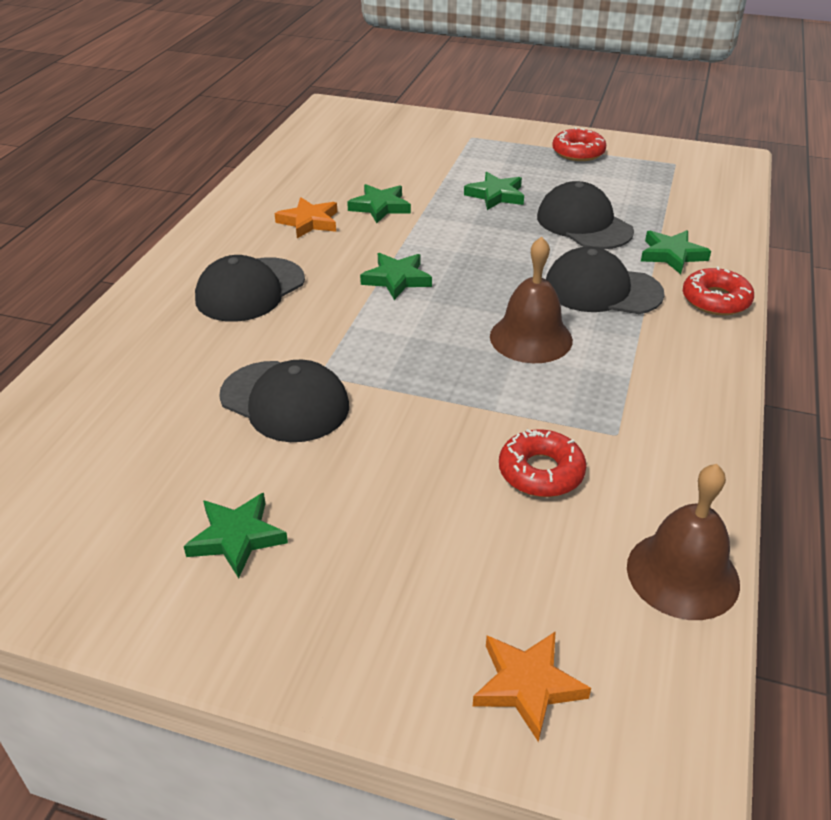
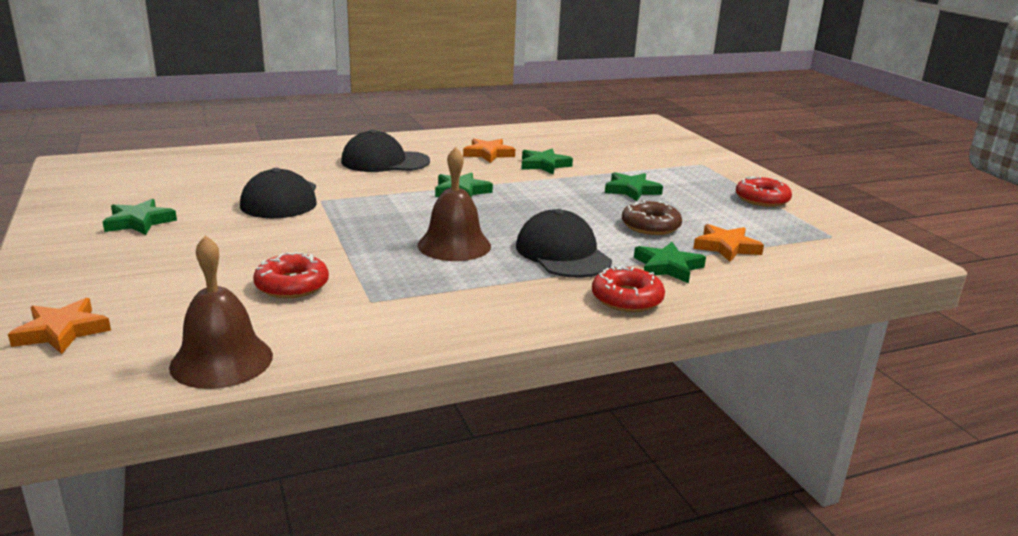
camera: 50 degrees right, 15 degrees down
black cap [537,181,634,249] -> brown donut [622,201,682,235]
none -> orange star [693,224,764,262]

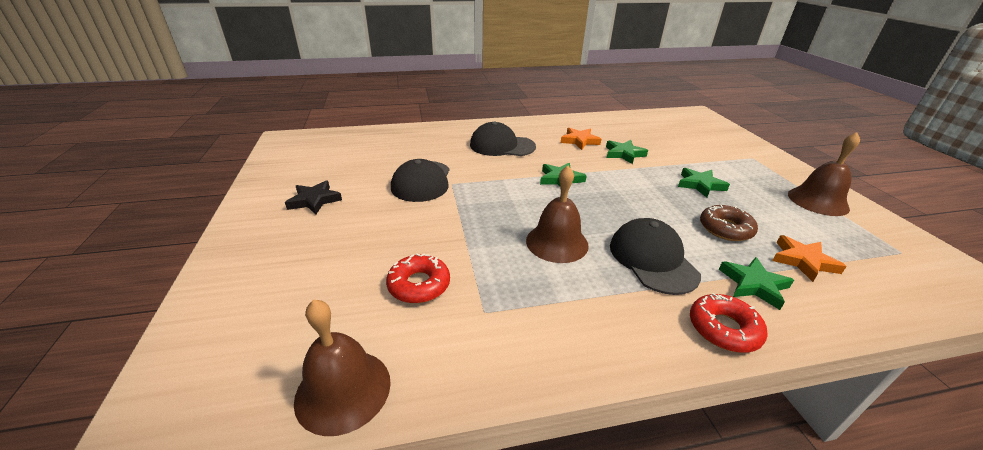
camera: 10 degrees right, 10 degrees up
orange star [8,298,111,354] -> none
green star [103,199,177,235] -> black star [285,180,342,214]
red donut [736,176,792,207] -> brown bell [788,132,860,216]

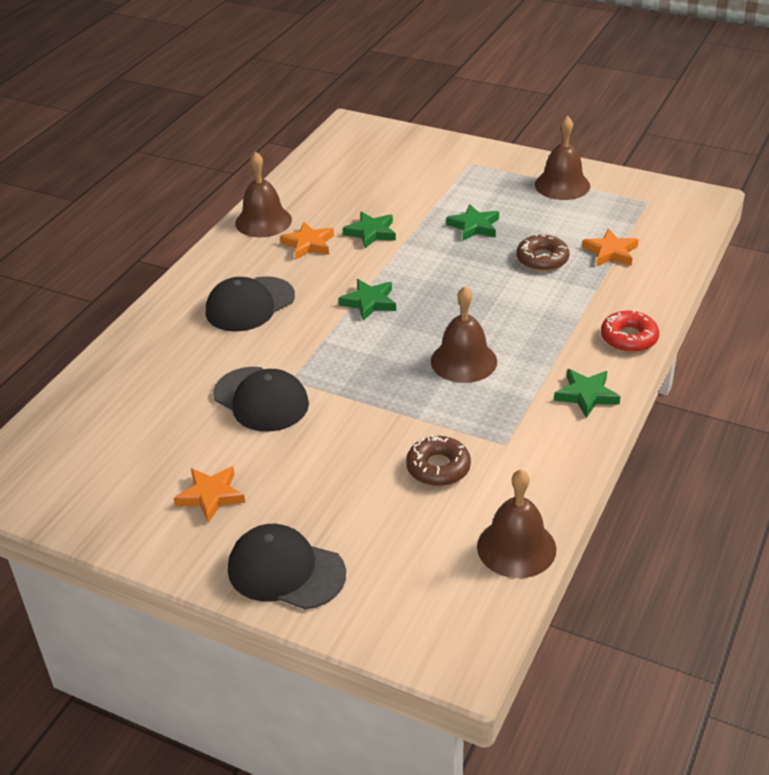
camera: 50 degrees left, 5 degrees up
black star [285,180,342,214] -> orange star [174,466,245,523]
red donut [386,253,450,303] -> brown donut [406,435,471,486]
black cap [610,218,701,295] -> black cap moved to [228,524,346,610]
green star [719,257,794,310] -> green star moved to [554,369,621,418]
none -> brown bell [235,151,292,237]

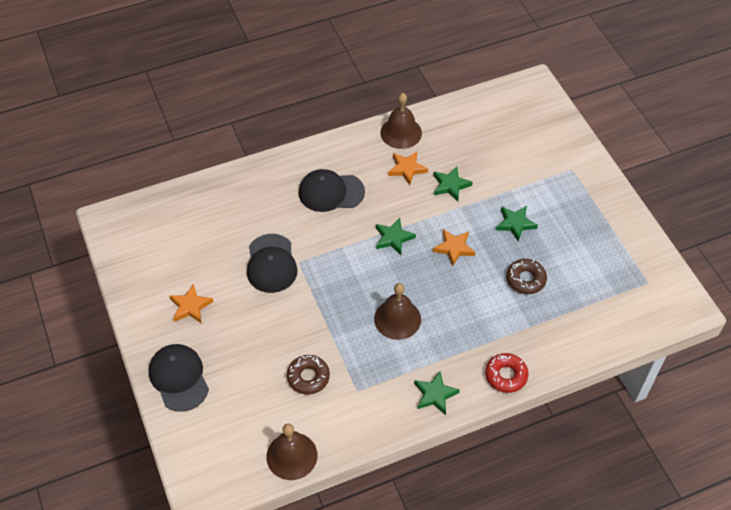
camera: 40 degrees right, 15 degrees up
brown bell [535,116,590,200] -> none
orange star [582,229,639,266] -> orange star moved to [433,229,475,266]

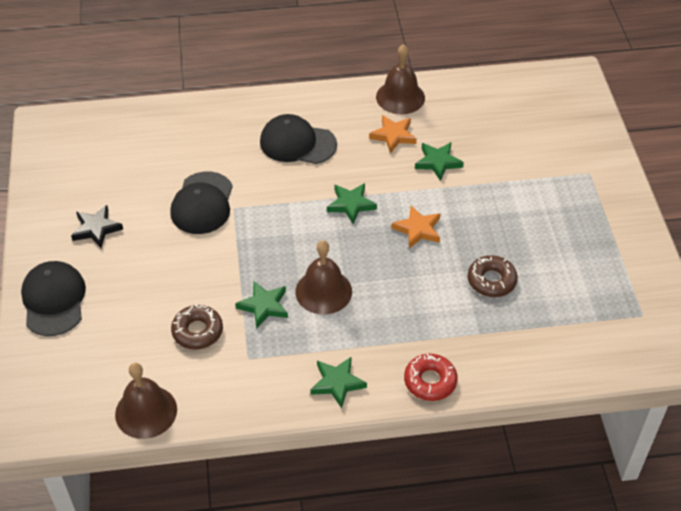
camera: 15 degrees right, 5 degrees down
orange star [169,284,213,323] -> black star [71,205,123,248]
green star [496,206,538,241] -> green star moved to [235,281,288,328]

